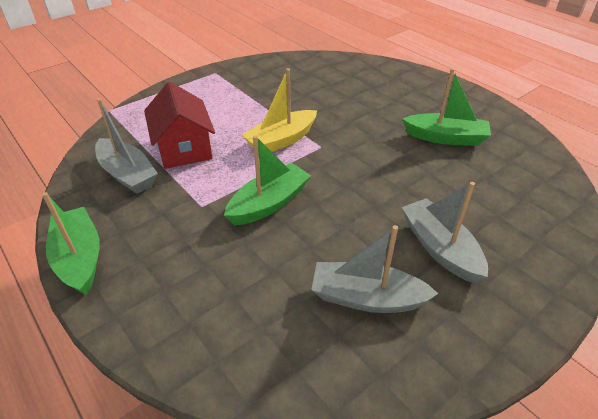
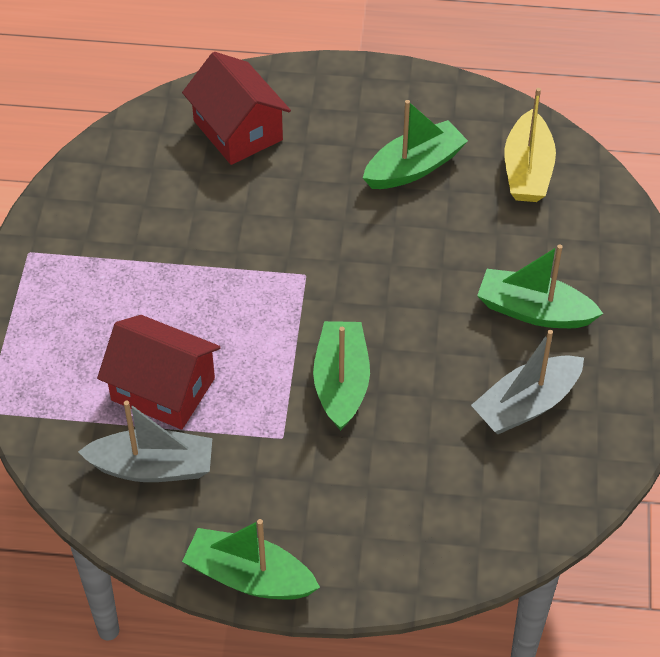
camera: 45 degrees left, 10 degrees up
yellow boat [242,68,317,152] -> yellow boat moved to [505,88,556,202]
grey boat [401,182,488,283] -> green boat [477,244,603,328]
none -> red house [182,52,291,165]

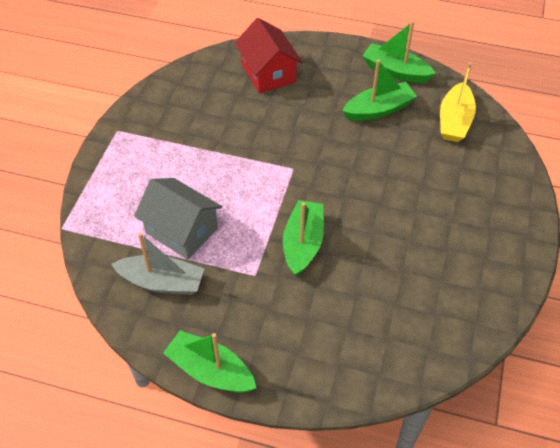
camera: 10 degrees right, 0 degrees up
red house [97,315,221,430] -> grey house [134,178,222,259]
grey boat [471,330,584,434] -> none
green boat [477,244,603,328] -> green boat moved to [362,21,436,83]

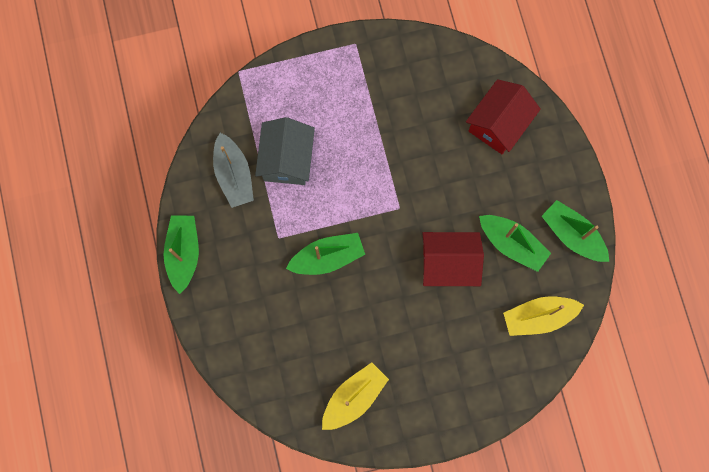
camera: 60 degrees right, 25 degrees up
green boat [362,21,436,83] -> green boat turned 45 degrees counterclockwise [542,200,609,262]
none -> yellow boat [322,362,389,430]
none -> red house [422,232,484,286]

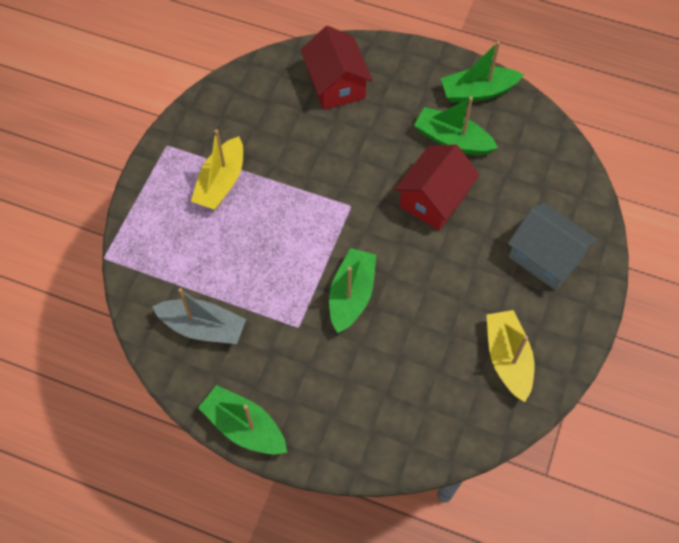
camera: 55 degrees left, 15 degrees down
grey house [255,117,315,185] -> grey house moved to [508,203,598,290]
green boat [479,215,551,272] -> green boat turned 135 degrees counterclockwise [414,97,498,155]
yellow boat [503,296,584,336] -> yellow boat moved to [191,129,243,210]

